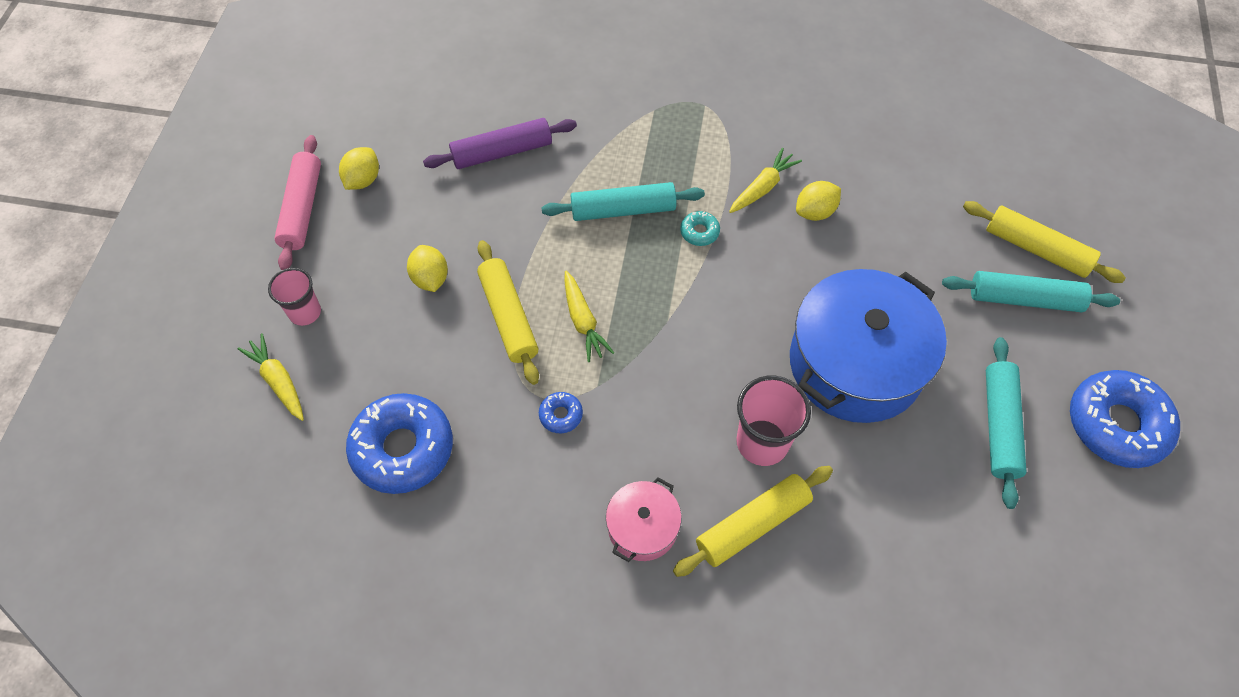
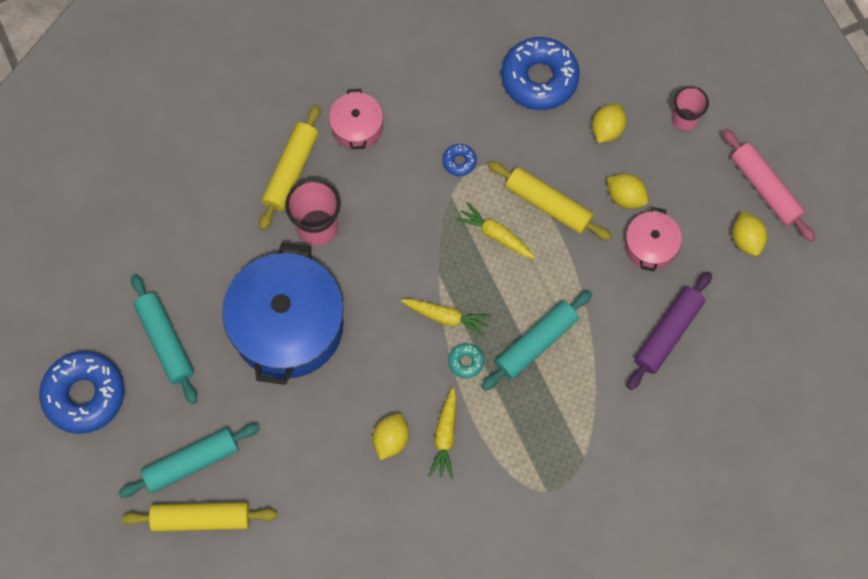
camera: 145 degrees right, 10 degrees up
yellow carrot [237,333,304,421] -> yellow carrot moved to [401,299,490,337]
none -> yellow lemon [592,104,626,143]
none -> pink pot [625,207,682,272]

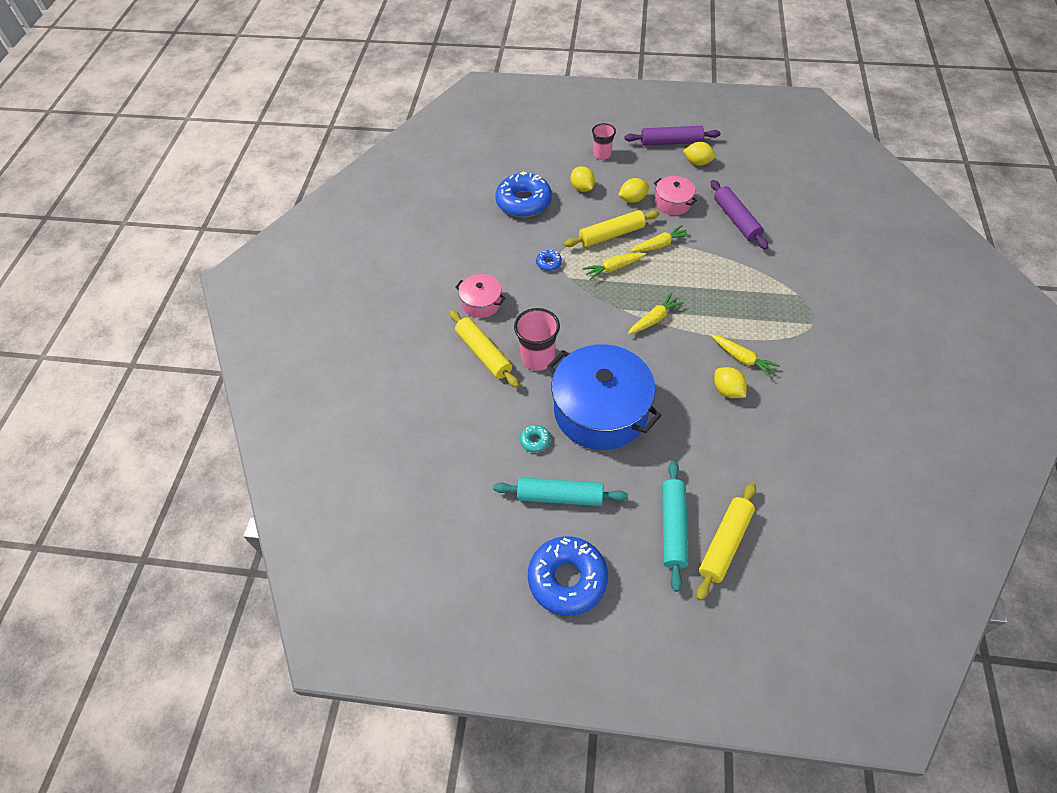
camera: 55 degrees left, 15 degrees down
turquoise donut [448,343,484,378] -> turquoise donut moved to [520,425,550,452]
turquoise rolling pin [481,290,592,391] -> none
pink rolling pin [722,128,815,242] -> purple rolling pin [625,126,720,146]
none -> yellow carrot [630,225,691,252]

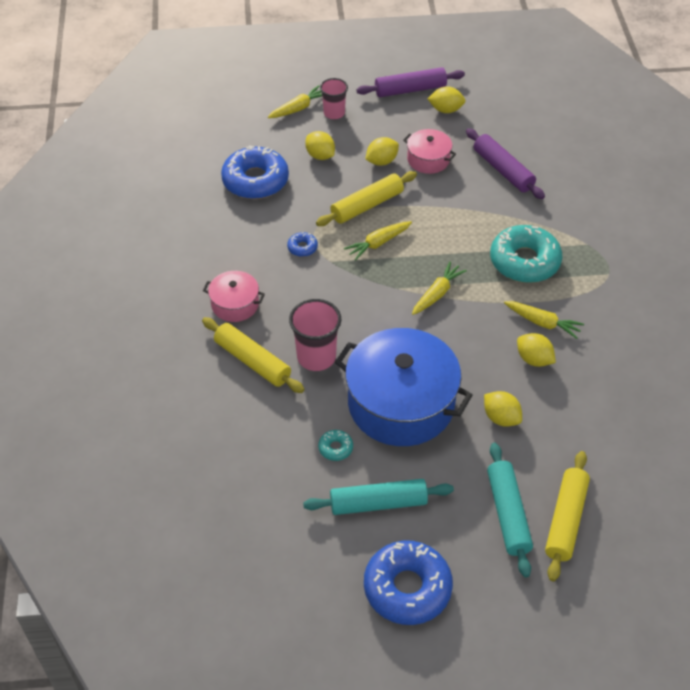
camera: 15 degrees left, 5 degrees down
yellow carrot [630,225,691,252] -> yellow carrot moved to [268,85,322,118]
none -> yellow lemon [484,391,522,427]
none -> turquoise donut [490,225,562,283]

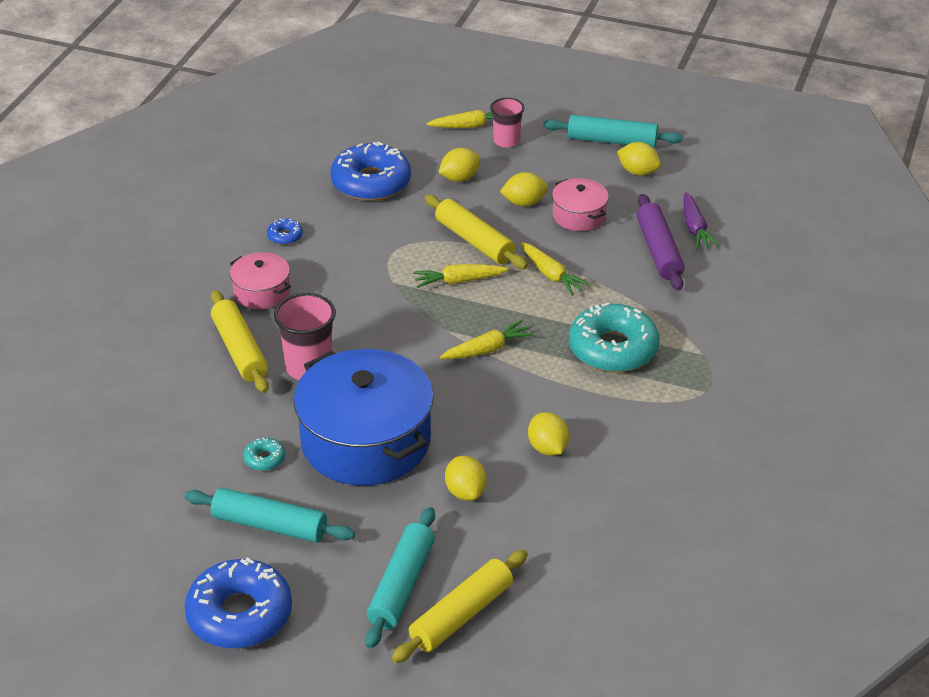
camera: 25 degrees right, 10 degrees down
blue donut [287,232,318,257] -> blue donut moved to [267,219,303,245]
yellow lemon [305,131,335,160] -> yellow lemon turned 75 degrees clockwise [439,148,480,182]
yellow rolling pin [316,171,417,226] -> yellow rolling pin turned 60 degrees clockwise [425,195,528,269]
purple rolling pin [356,67,465,97] -> turquoise rolling pin [543,115,683,148]
yellow carrot [504,301,584,339] -> yellow carrot moved to [521,242,590,296]
none -> purple carrot [684,192,719,249]

